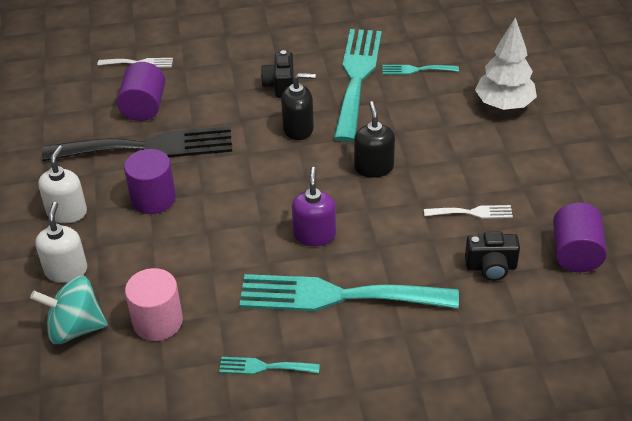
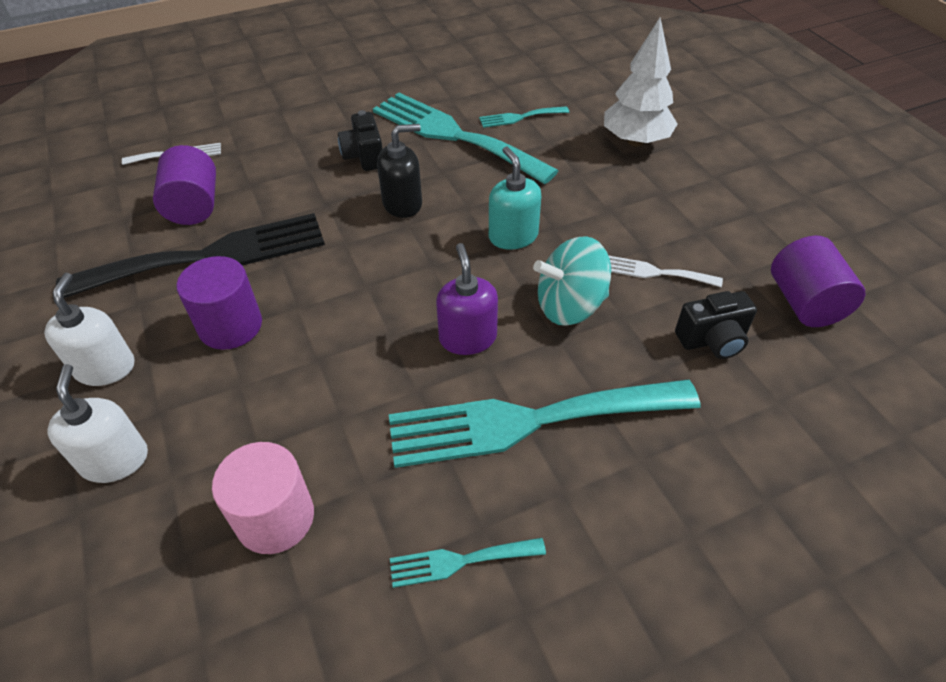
camera: 15 degrees left, 5 degrees up
turquoise spinning top [30,276,108,344] -> turquoise spinning top moved to [533,236,611,326]
turquoise fork [334,29,382,142] -> turquoise fork turned 45 degrees counterclockwise [373,93,559,184]
black soap dispenser [354,101,395,178] -> turquoise soap dispenser [489,147,541,250]
white fork [424,205,513,219] -> white fork turned 150 degrees counterclockwise [609,256,723,287]

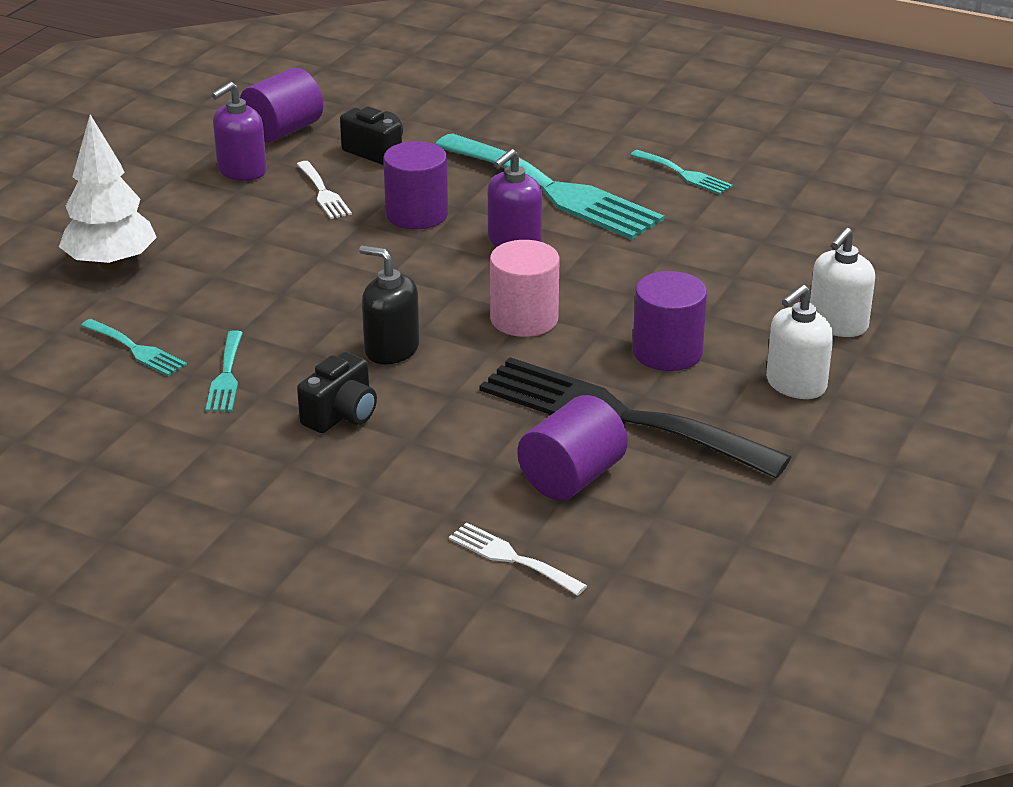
camera: 130 degrees left, 15 degrees down
pink cylinder [212,442,314,554] -> pink cylinder moved to [490,240,560,337]
turquoise fork [373,93,559,184] -> turquoise fork [205,330,243,412], size x0.44
turquoise soap dispenser [489,147,541,250] -> none
turquoise spinning top [533,236,611,326] -> purple cylinder [383,141,448,229]
none -> purple soap dispenser [211,82,267,181]

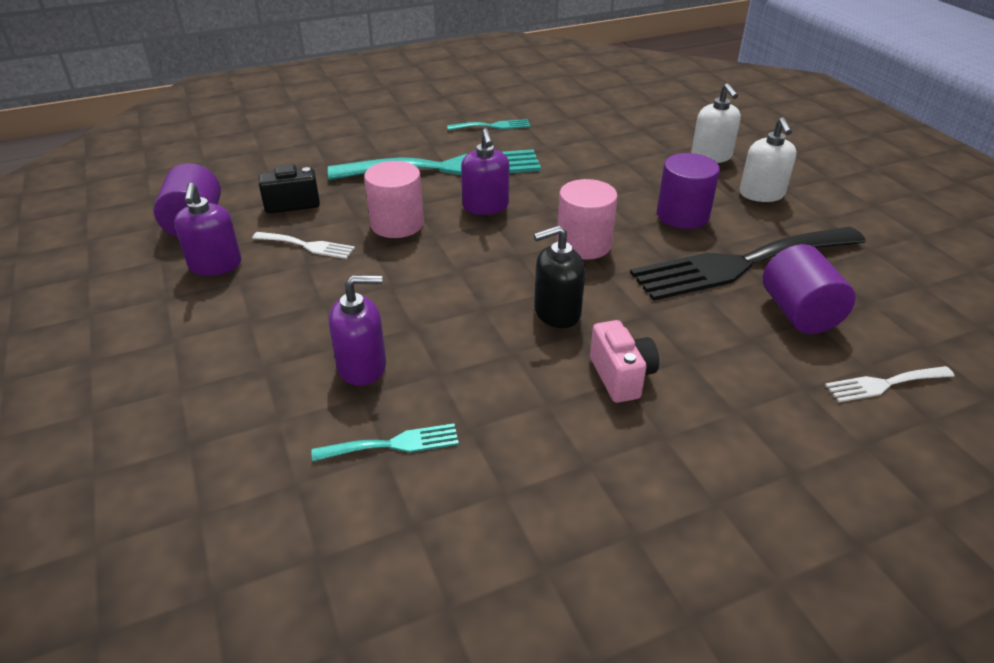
camera: 50 degrees left, 5 degrees up
white tree [59,115,157,270] -> none
turquoise fork [205,330,243,412] -> none
black camera [297,352,377,433] -> pink camera [590,320,659,403]
purple cylinder [383,141,448,229] -> pink cylinder [364,161,424,238]
none -> purple soap dispenser [329,275,386,386]

